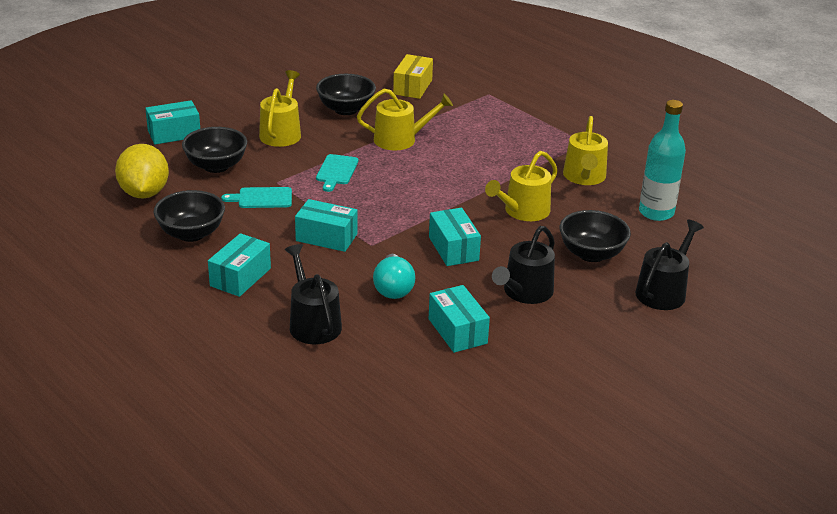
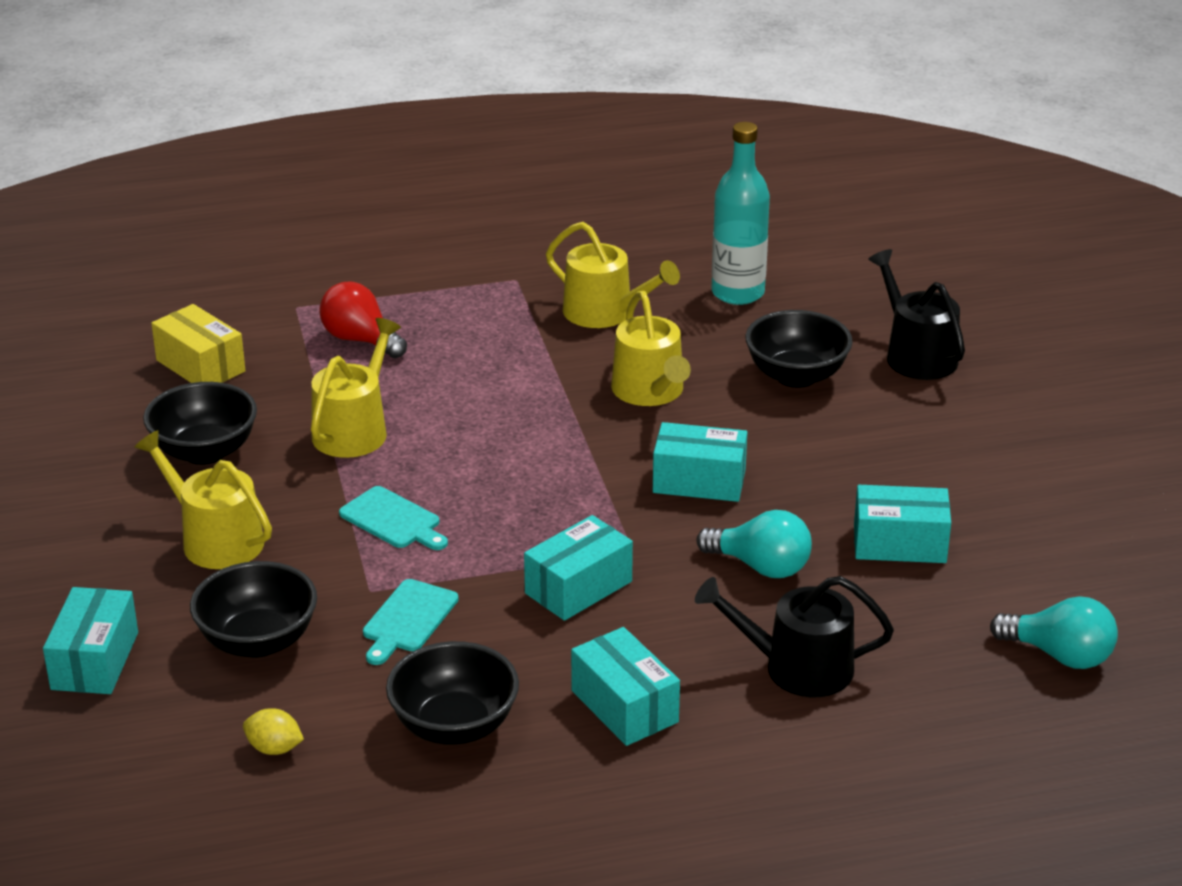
camera: 60 degrees left, 0 degrees up
yellow lemon [115,144,169,199] -> yellow lemon [243,708,304,755], size x0.44
black watering can [492,226,555,304] -> none
none -> red light bulb [319,282,407,358]
none -> turquoise light bulb [990,596,1118,669]

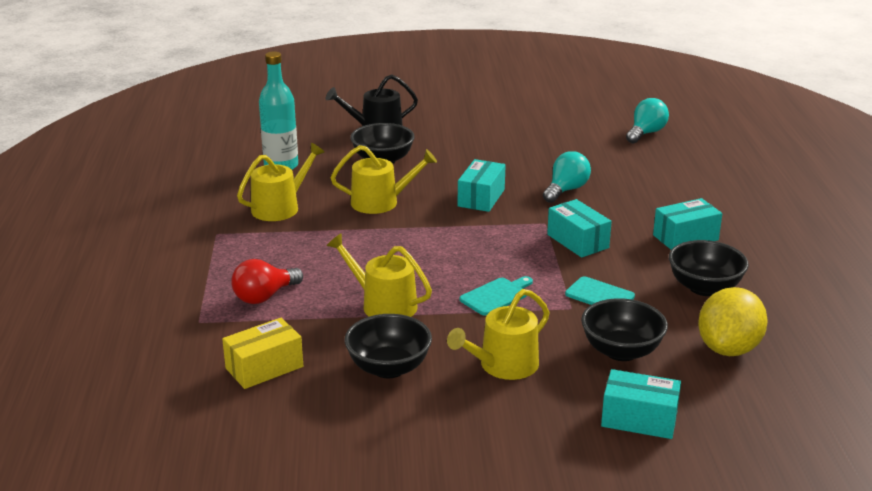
camera: 80 degrees left, 5 degrees down
yellow lemon [243,708,304,755] -> yellow lemon [698,287,768,356], size x2.25
black watering can [695,576,894,697] -> none
turquoise box [854,485,951,563] -> none

